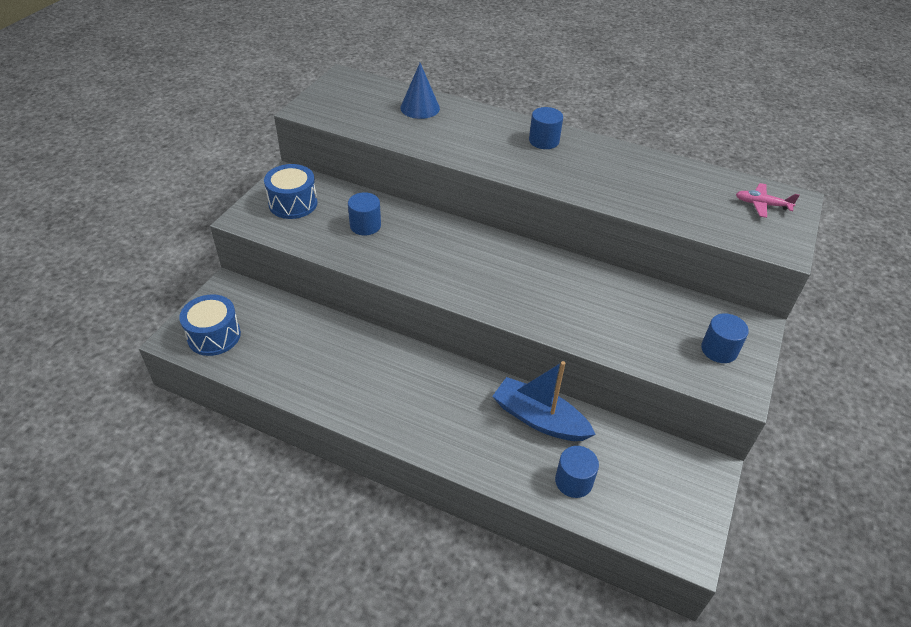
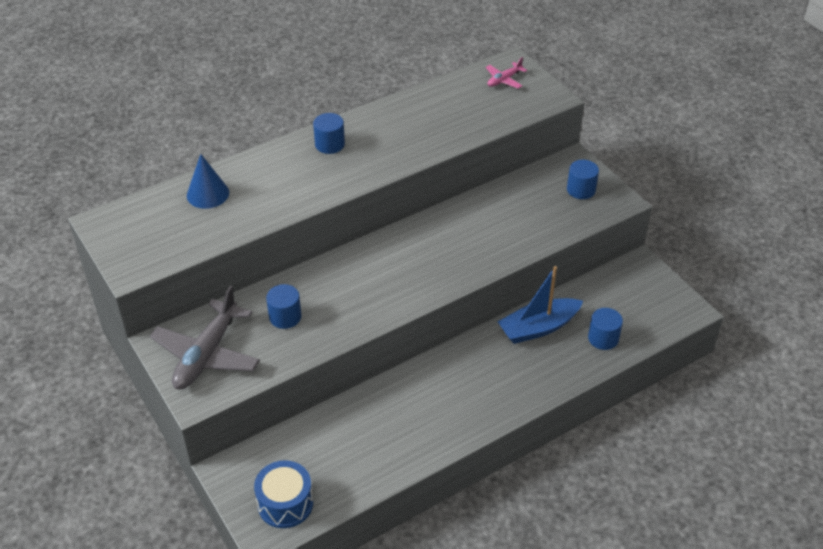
camera: 55 degrees left, 0 degrees up
blue drum [264,164,317,219] -> grey plane [150,285,260,390]

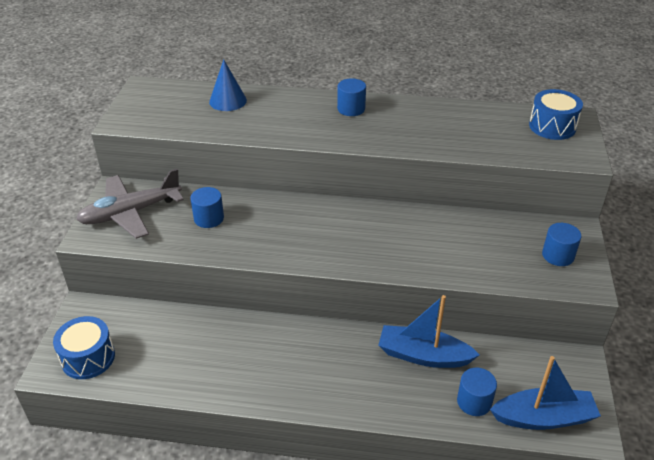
camera: 40 degrees right, 5 degrees down
pink plane [486,57,527,89] -> blue drum [529,89,583,140]
none -> blue boat [490,356,601,430]

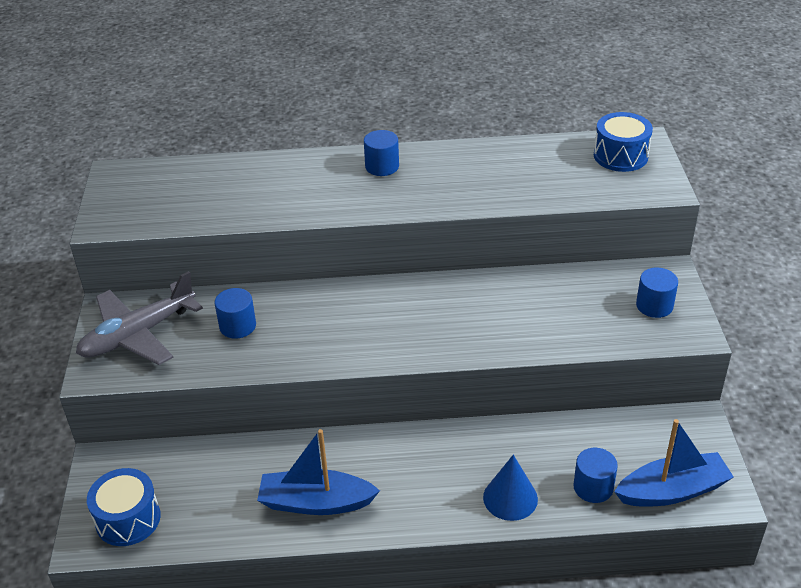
camera: 10 degrees left, 0 degrees up
blue cone [209,59,247,111] -> blue cone moved to [483,455,538,521]
blue boat [378,295,479,368] -> blue boat moved to [257,429,380,515]

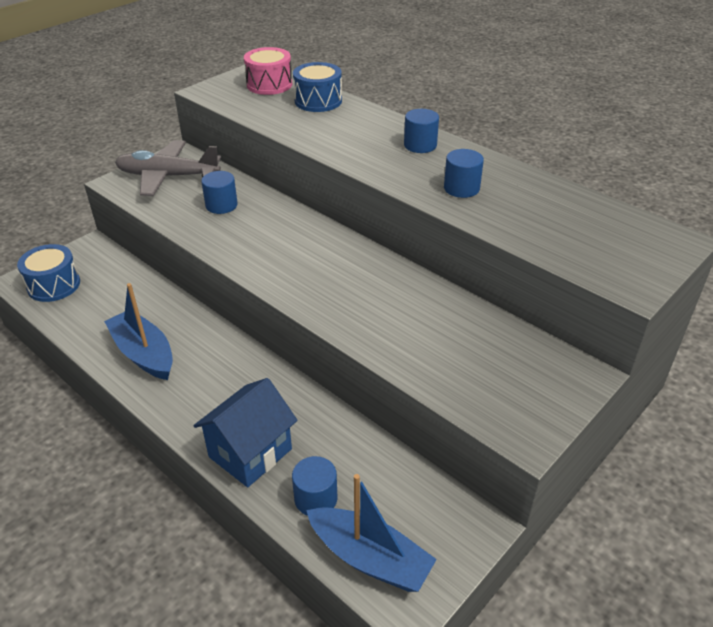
camera: 45 degrees right, 0 degrees up
blue cone [483,455,538,521] -> blue house [193,378,298,487]
blue drum [594,112,653,172] -> blue drum moved to [293,62,342,112]
blue cylinder [636,268,678,318] -> blue cylinder moved to [444,149,484,198]
none -> pink drum [244,47,292,95]

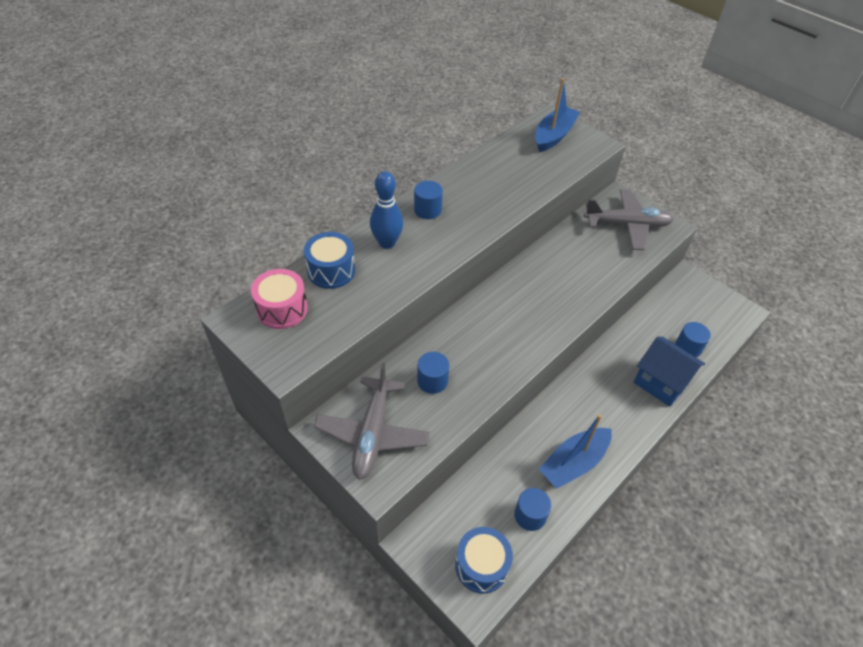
camera: 90 degrees left, 10 degrees up
blue boat [306,474,437,592] -> blue boat moved to [535,78,580,152]
blue cylinder [444,149,484,198] -> blue cylinder moved to [514,488,551,531]
none -> blue bowling pin [370,172,403,249]
none -> grey plane [584,189,674,250]

